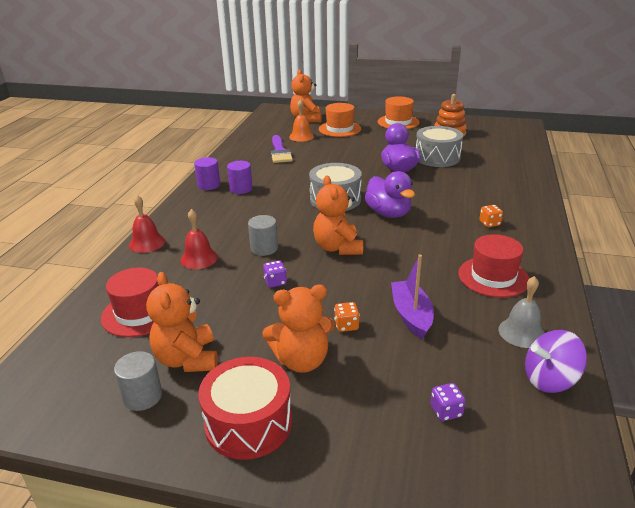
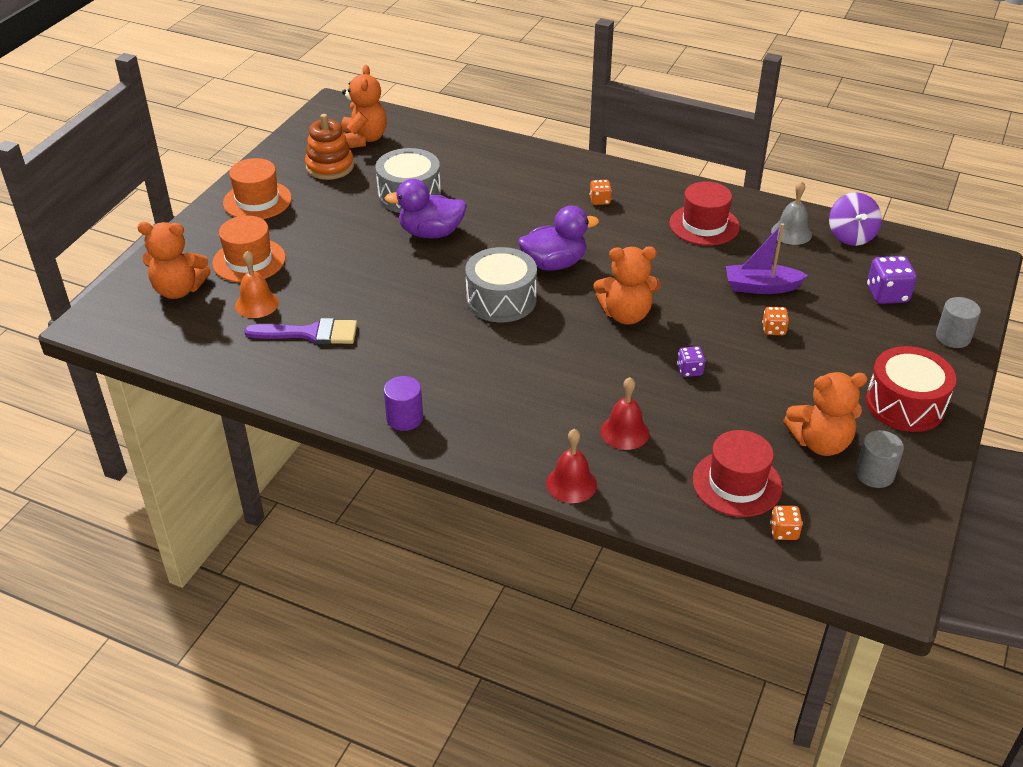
camera: 80 degrees left, 10 degrees up
purple cylinder [227,161,253,194] -> none
grey cylinder [248,215,278,256] -> grey cylinder moved to [936,297,981,348]
orange teddy bear [262,285,335,373] -> orange teddy bear moved to [341,65,387,148]
purple dice [430,383,466,421] -> purple dice [867,256,917,304], size x1.70
none -> orange dice [770,506,803,540]

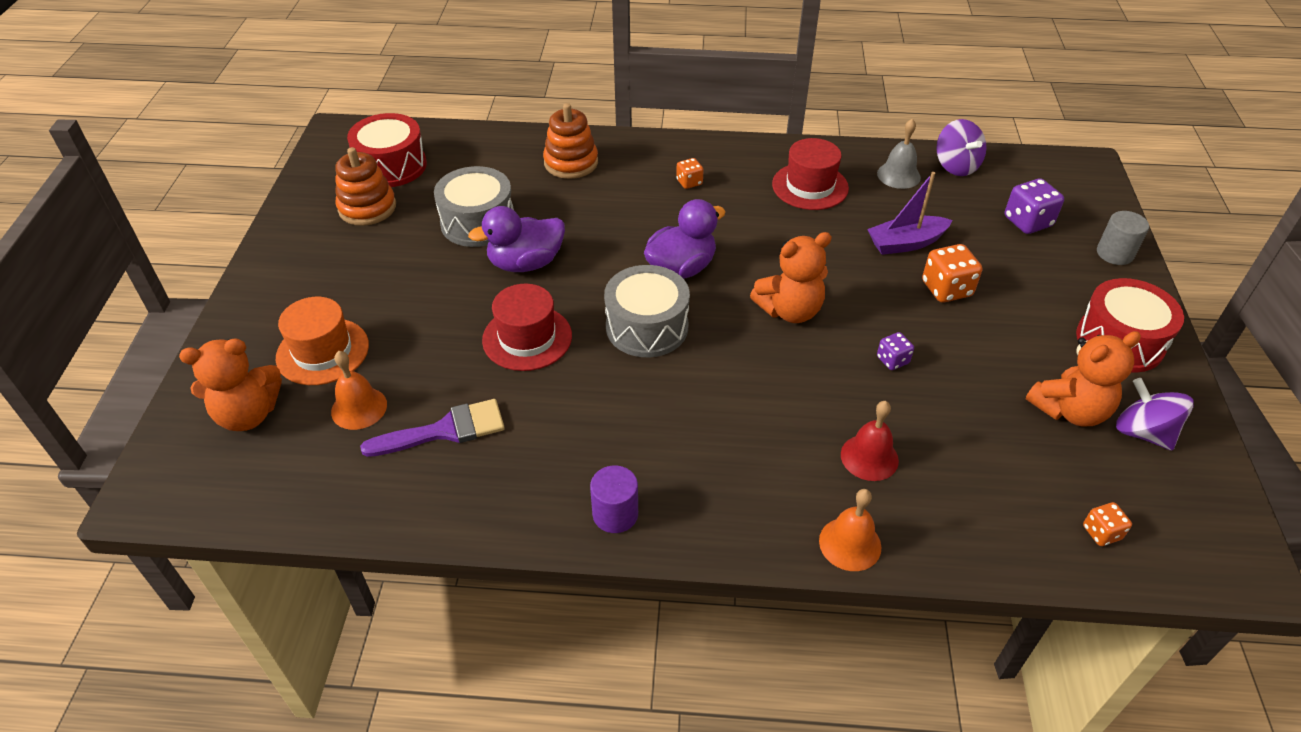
camera: 20 degrees left, 5 degrees up
orange hat [223,158,292,219] -> none
orange teddy bear [341,65,387,148] -> red drum [347,113,427,187]
red bell [546,429,597,503] -> orange bell [819,489,881,571]
red hat [692,430,782,517] -> red hat moved to [482,284,572,371]
orange dice [762,307,789,335] -> orange dice [922,244,982,303], size x1.70
grey cylinder [855,430,904,488] -> purple spinning top [1116,378,1194,451]
none -> orange stacking toy [543,103,598,179]

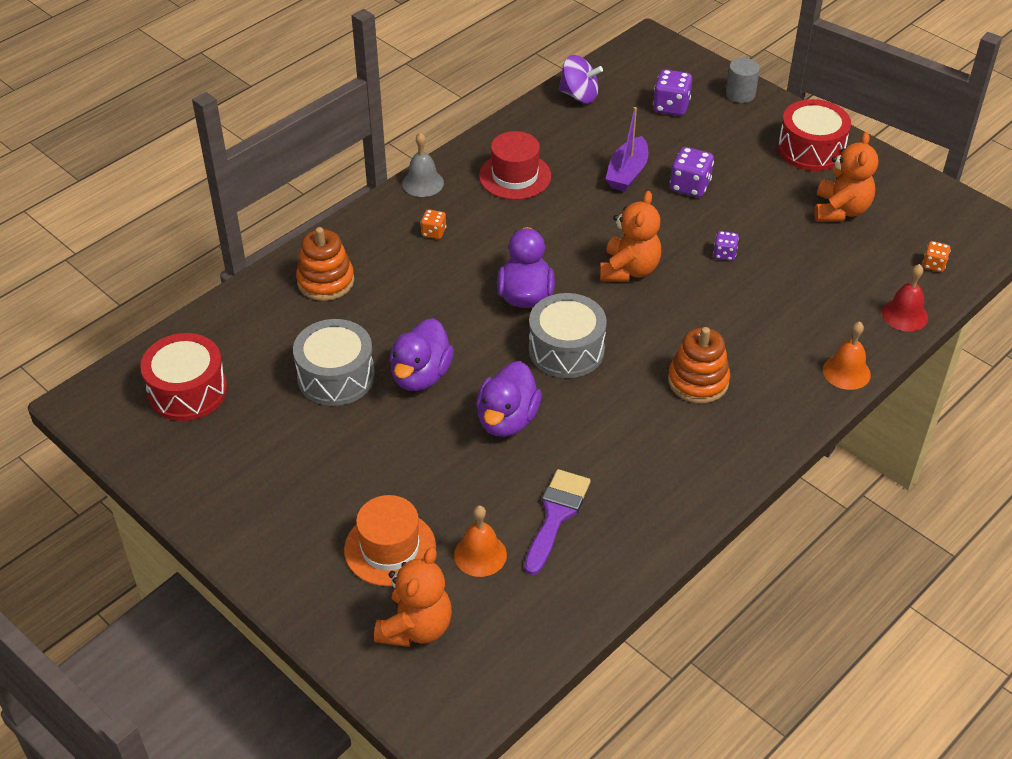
camera: 50 degrees left, 0 degrees up
orange stacking toy [335,147,396,226] -> orange stacking toy moved to [668,327,730,403]
red hat [482,284,572,371] -> purple duck [476,361,542,437]
purple cylinder [590,466,638,533] -> none
red bell [841,401,899,481] -> red bell moved to [882,264,928,332]
grey bell [877,119,921,189] -> grey bell moved to [402,132,444,197]
orange dice [922,244,982,303] -> purple dice [670,147,714,197]
purple spinning top [1116,378,1194,451] -> none

